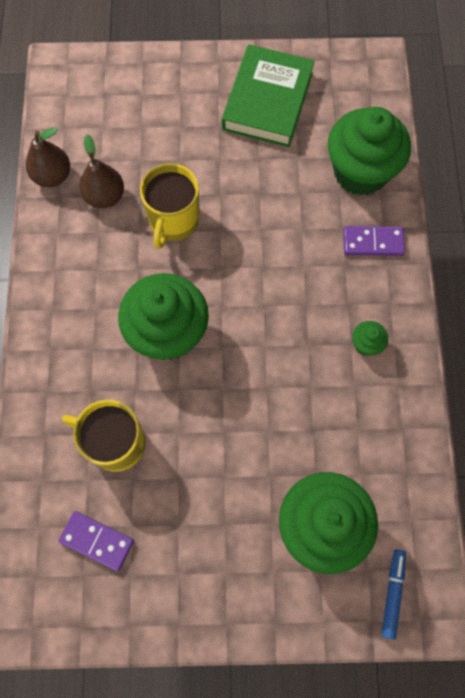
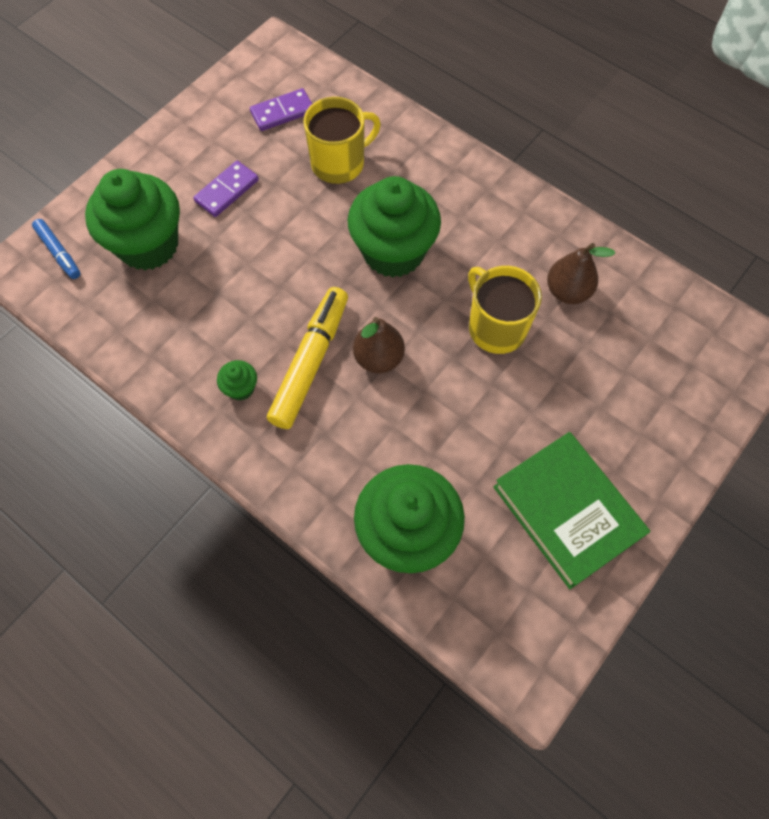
camera: 130 degrees right, 5 degrees down
brown pear [26,127,70,187] -> brown pear moved to [353,317,405,373]
purple domino [343,226,405,256] -> purple domino moved to [193,161,259,217]
none -> yellow marker [267,287,348,429]

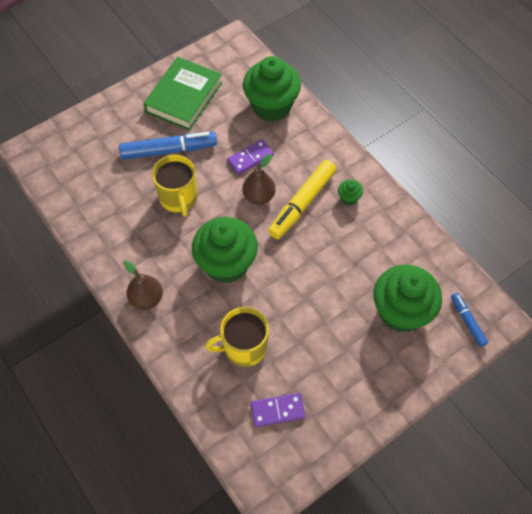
camera: 165 degrees left, 5 degrees down
purple domino [193,161,259,217] -> purple domino moved to [227,139,274,175]
green book [493,432,650,589] -> green book turned 45 degrees clockwise [143,57,222,131]
brown pear [547,243,615,304] -> brown pear moved to [123,260,163,310]
none -> blue marker [119,132,217,160]

